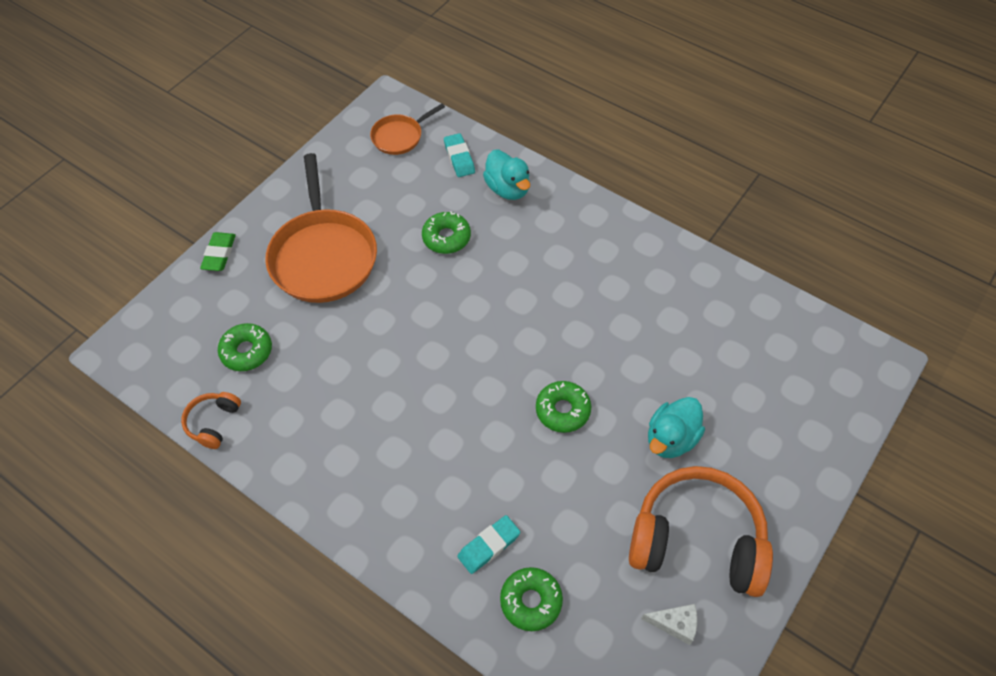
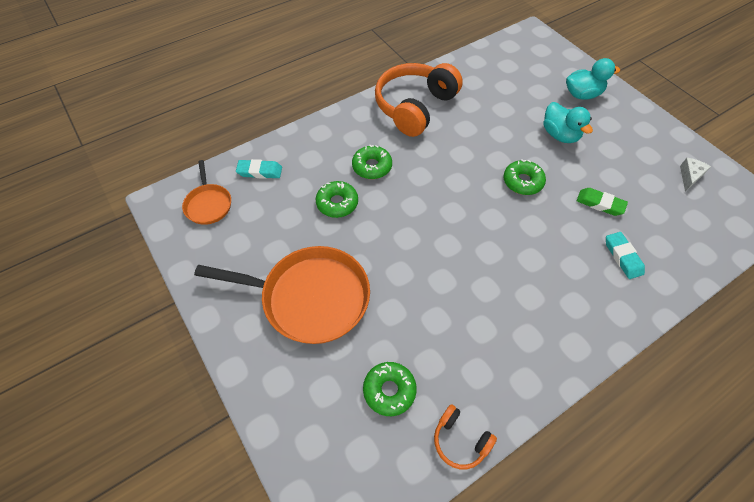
camera: 70 degrees left, 0 degrees up
green eraser [200,232,236,271] -> green eraser moved to [577,188,628,216]
turquoise duck [483,150,530,200] -> turquoise duck moved to [566,58,620,100]
green donut [500,567,563,631] -> green donut moved to [352,145,392,179]
orange headphones [629,466,773,597] -> orange headphones moved to [375,63,463,137]

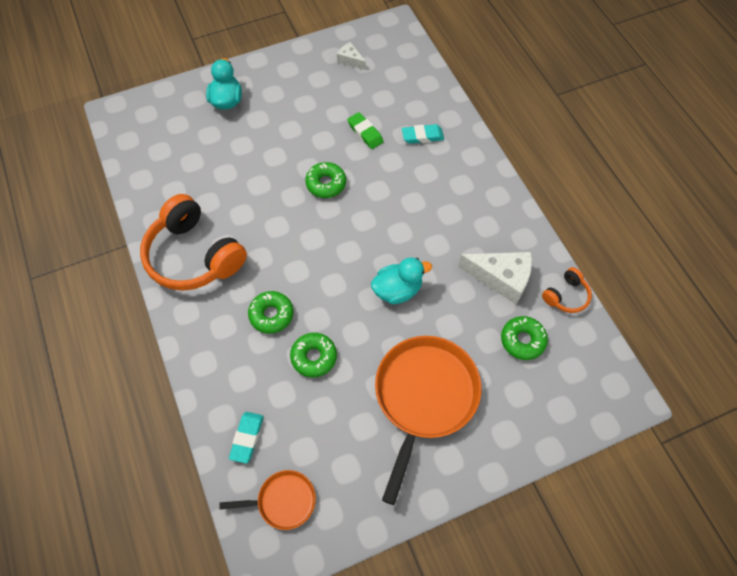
camera: 80 degrees left, 5 degrees up
turquoise duck [544,102,593,143] -> turquoise duck moved to [371,257,432,304]
green eraser [577,188,628,216] -> green eraser turned 75 degrees counterclockwise [347,112,384,149]
none -> white cheese [458,252,532,304]

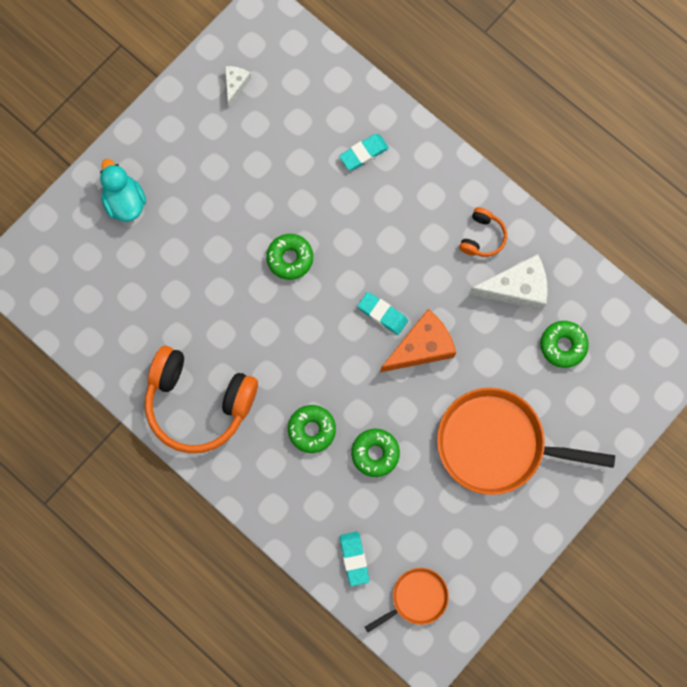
camera: 25 degrees left, 15 degrees up
white cheese [337,42,366,70] -> white cheese turned 90 degrees clockwise [225,66,251,107]
green eraser [347,112,384,149] -> none
turquoise duck [371,257,432,304] -> orange cheese [380,309,456,372]
orange pan [375,336,482,505] -> orange pan turned 75 degrees counterclockwise [437,388,615,495]
orange headphones [542,267,592,313] -> orange headphones moved to [459,207,507,257]
none -> turquoise eraser [358,292,408,335]

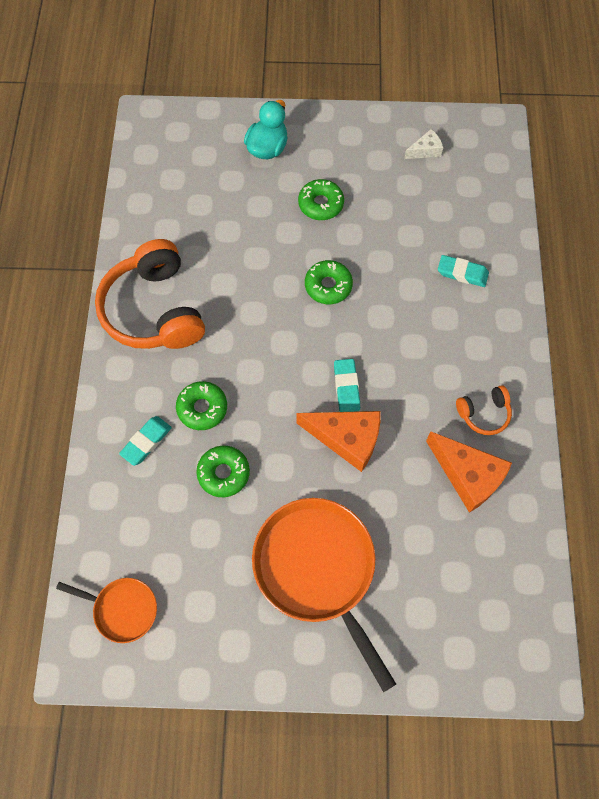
camera: 50 degrees right, 10 degrees down
turquoise eraser [339,532,369,586] -> turquoise eraser moved to [119,416,172,466]
white cheese [469,254,547,310] -> orange cheese [426,432,512,513]
green donut [541,321,589,368] -> green donut moved to [298,179,344,220]

